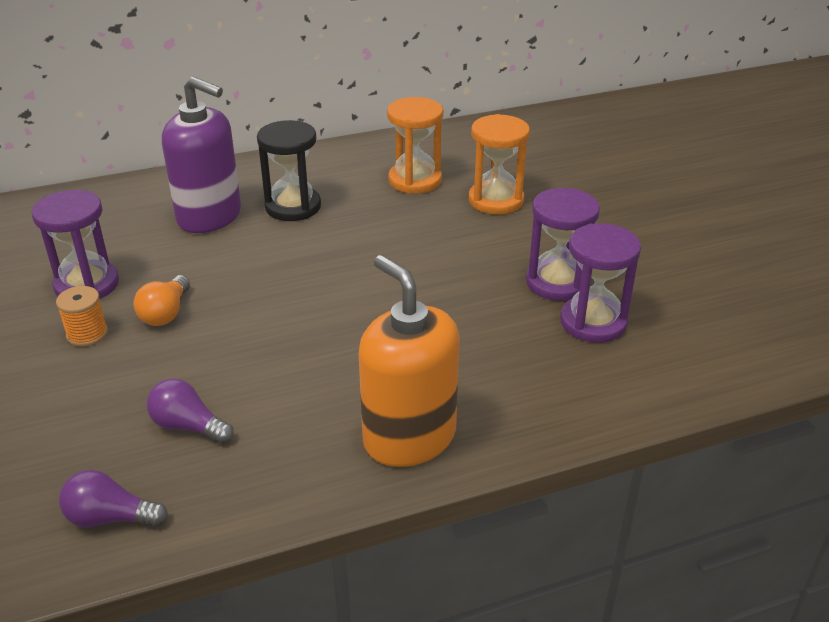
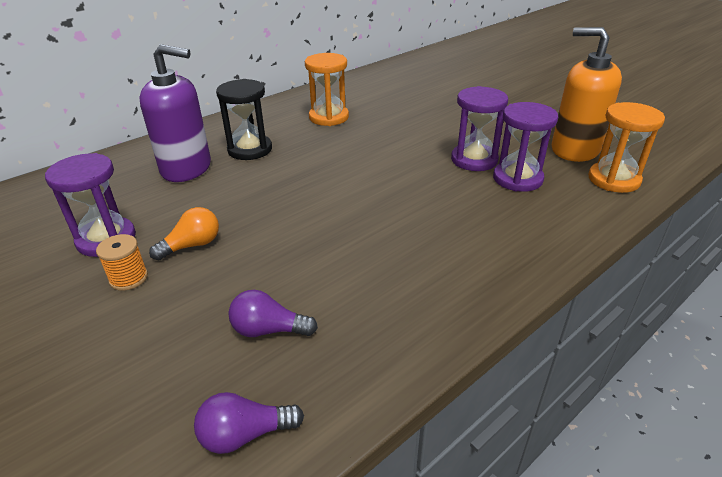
camera: 20 degrees left, 0 degrees up
orange light bulb [134,275,190,326] -> orange light bulb turned 120 degrees counterclockwise [149,207,219,261]
orange soap dispenser [359,255,459,467] -> orange soap dispenser moved to [552,27,622,162]
orange hourglass [469,114,530,214] -> orange hourglass moved to [588,102,665,193]

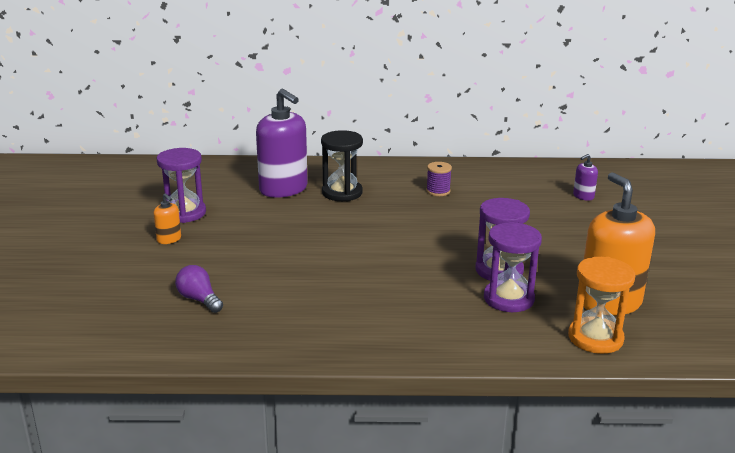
camera: 40 degrees right, 10 degrees down
orange spool [96,234,148,291] -> orange soap dispenser [153,193,181,244]
orange light bulb [149,207,219,261] -> none
purple light bulb [194,392,304,454] -> none
orange hourglass [305,53,349,126] -> purple spool [426,162,452,196]
none -> purple soap dispenser [573,154,598,201]

